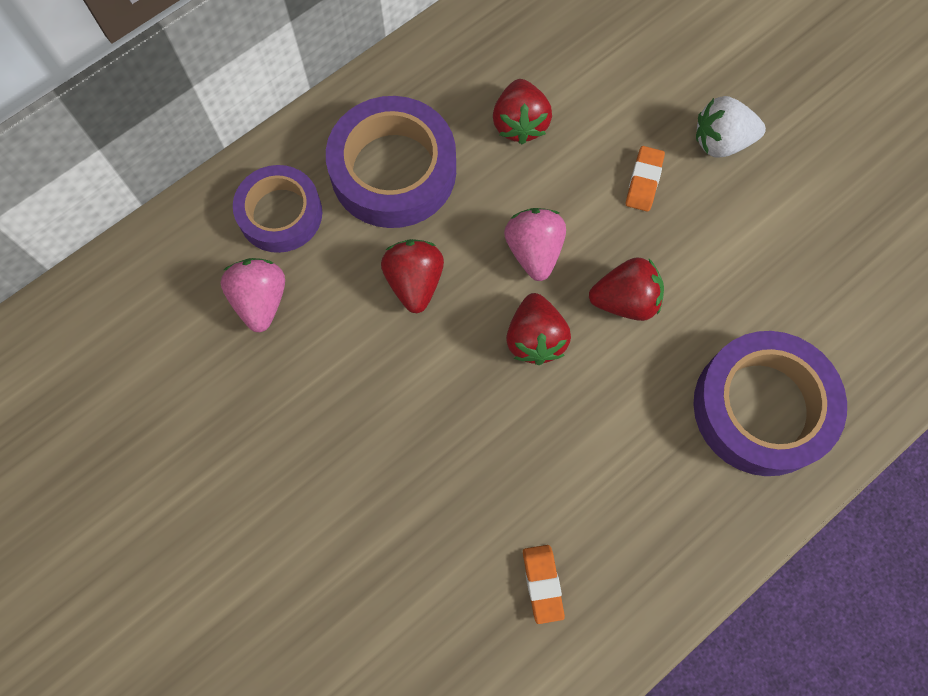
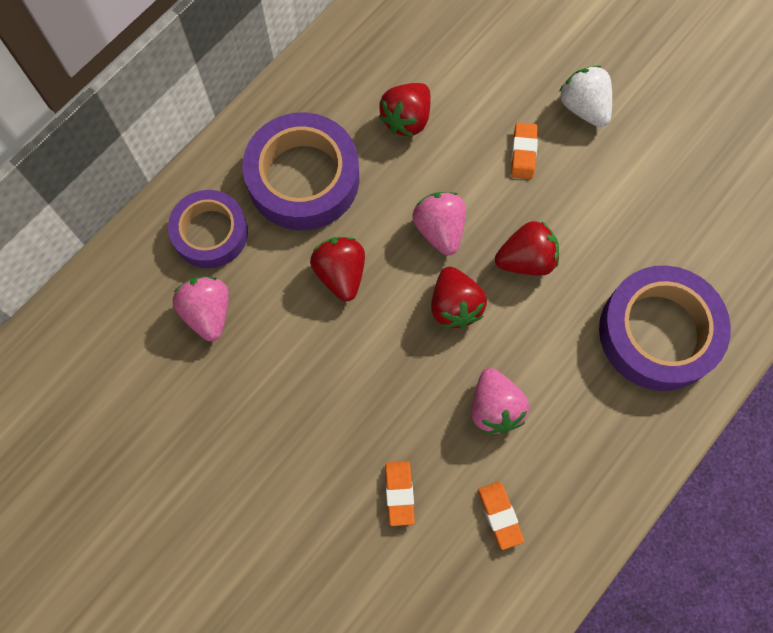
camera: 10 degrees left, 0 degrees up
red strawberry [493,79,552,144] -> red strawberry turned 45 degrees clockwise [379,83,431,137]
white strawberry [696,96,766,158] -> white strawberry turned 75 degrees clockwise [559,66,612,127]
none -> orange eraser [385,461,415,526]
none -> pink strawberry [471,368,529,434]

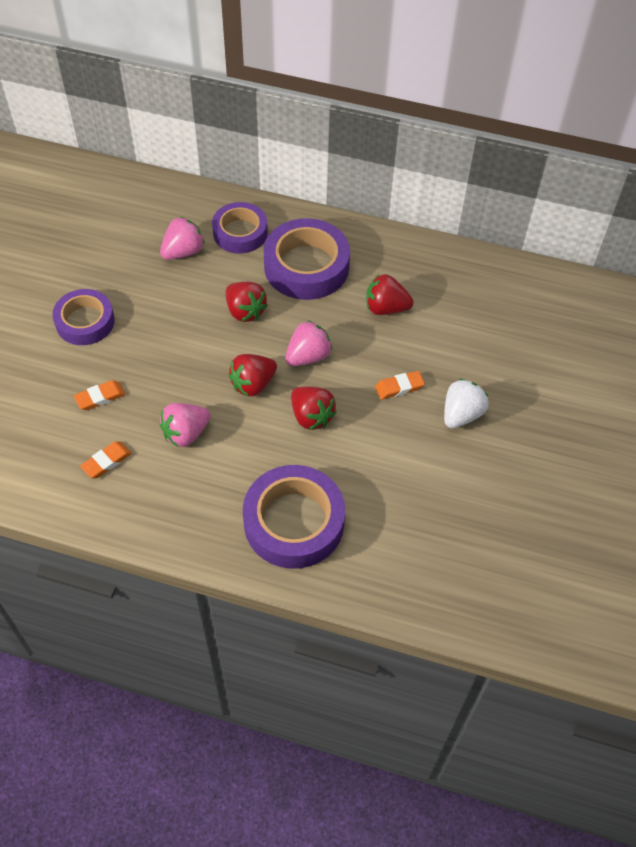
camera: 65 degrees right, 15 degrees down
red strawberry [310,237,365,301] -> red strawberry turned 90 degrees clockwise [226,282,268,322]
none -> purple tape [52,289,115,345]

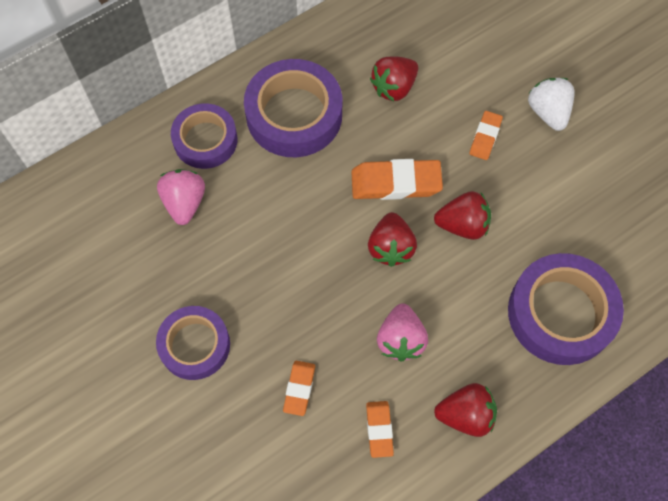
camera: 50 degrees left, 10 degrees up
red strawberry [226,282,268,322] -> red strawberry moved to [434,383,497,437]
pink strawberry [285,320,332,366] -> orange eraser [351,159,443,200]

